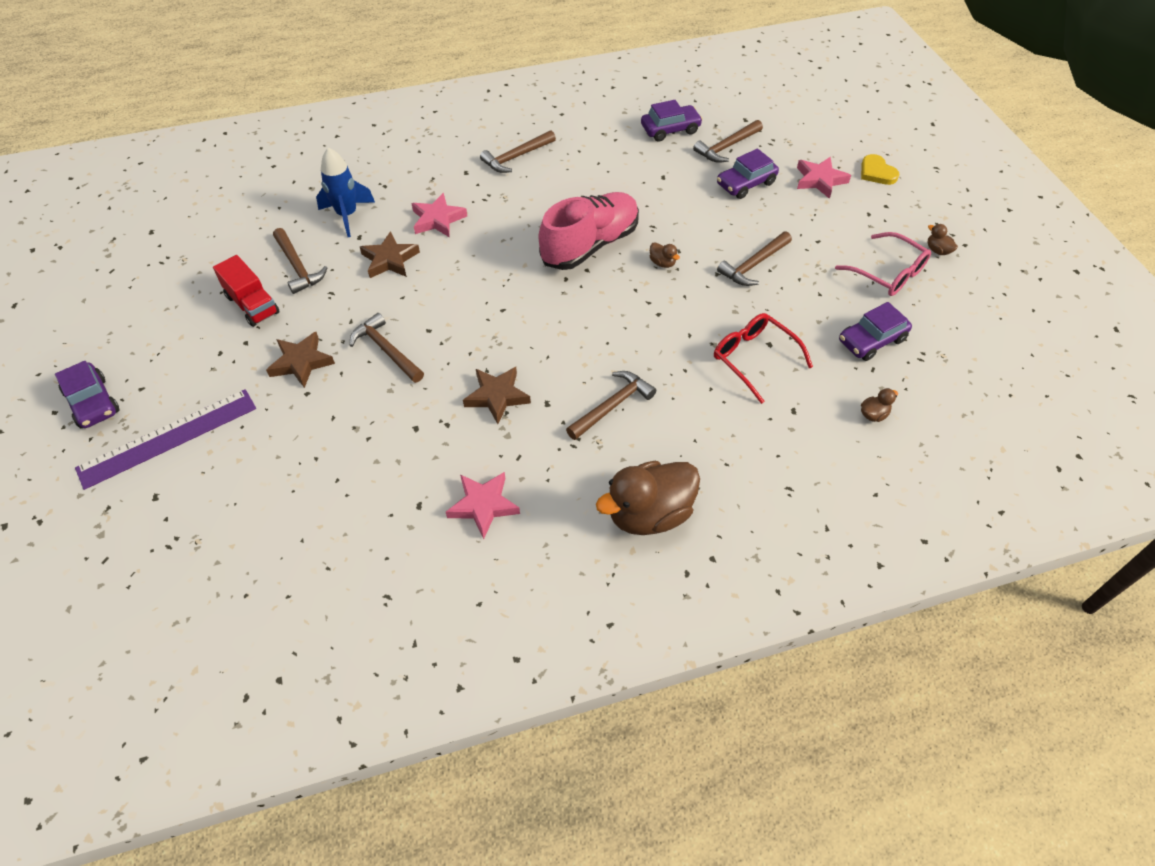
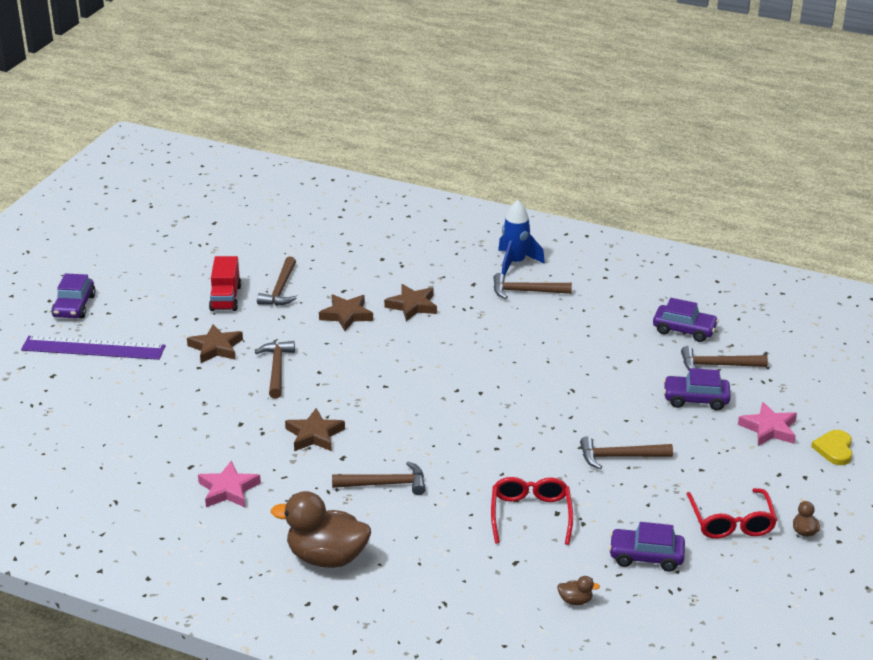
camera: 40 degrees right, 20 degrees down
blue rocket [316,147,375,237] -> blue rocket moved to [498,200,545,276]
pink star [411,193,467,238] -> brown star [384,284,437,321]
pink shoe [539,192,639,270] -> none
brown duck [650,242,680,268] -> none
pink glasses [835,232,931,296] -> red glasses [687,488,777,539]

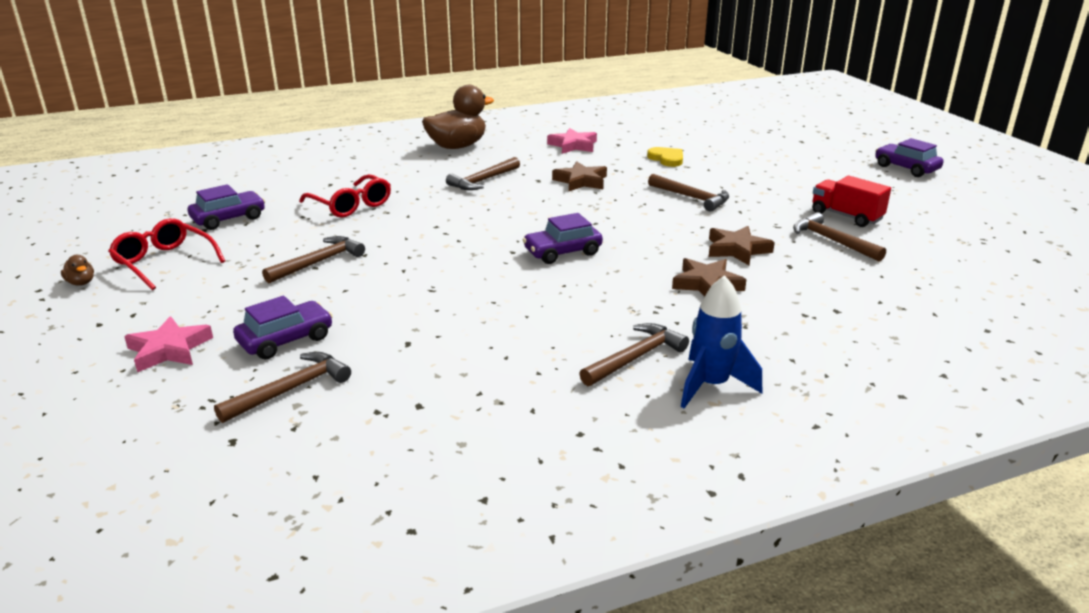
camera: 135 degrees right, 5 degrees down
purple ruler [21,336,165,360] -> none
brown star [187,324,243,363] -> none
brown duck [557,576,600,605] -> none
purple car [653,298,719,342] -> purple car moved to [522,213,603,264]
yellow heart [811,430,852,465] -> yellow heart moved to [647,147,683,167]

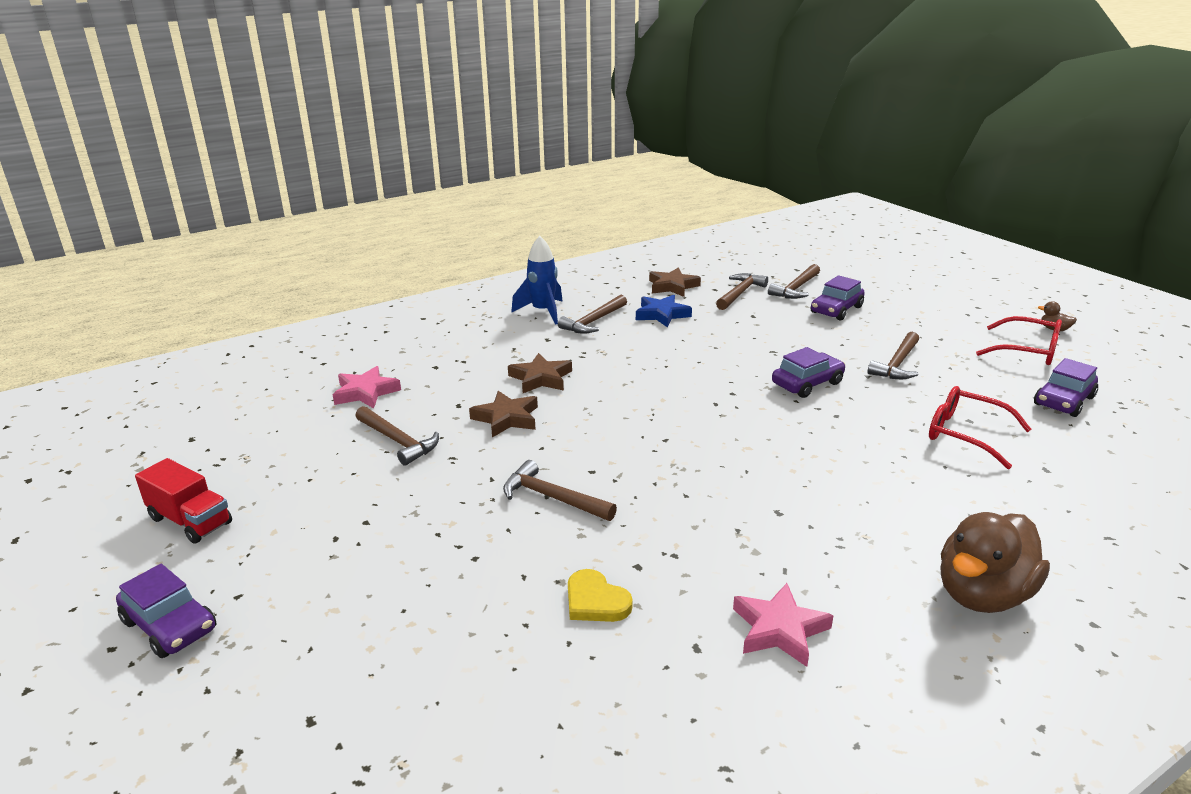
camera: 170 degrees right, 0 degrees up
pink star [124,316,213,372] -> pink star moved to [333,366,401,408]
brown hammer [446,157,520,190] -> brown hammer moved to [716,273,768,310]
purple car [522,213,603,264] -> purple car moved to [772,347,845,398]
brown star [552,161,607,191] -> brown star moved to [649,268,701,297]
red truck [812,176,891,227] -> red truck moved to [135,458,232,544]
none -> blue star [636,295,692,327]

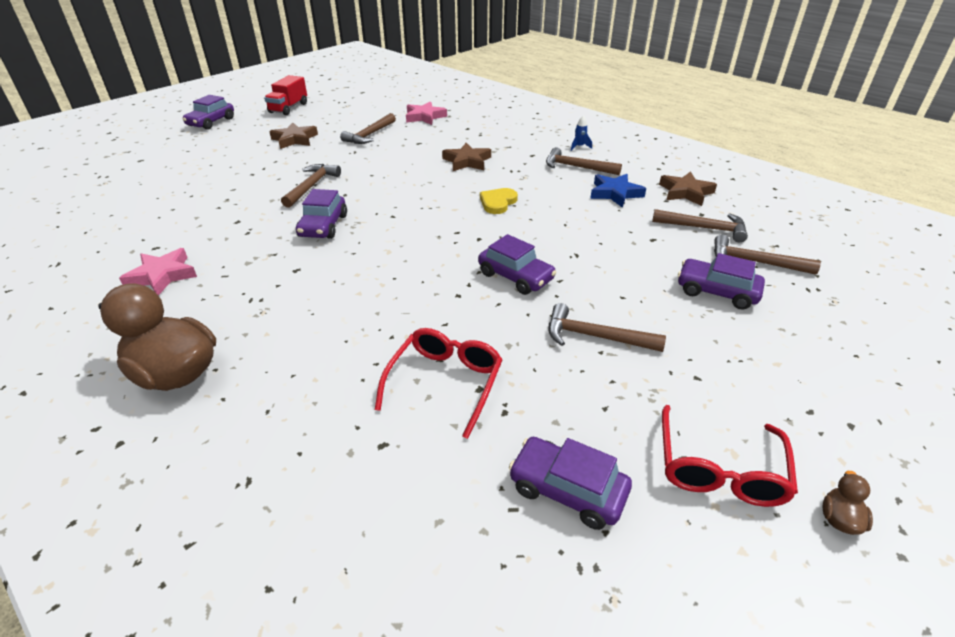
camera: 75 degrees right, 10 degrees up
brown star [469,391,538,437] -> brown star moved to [269,122,318,149]
blue rocket [511,236,563,325] -> blue rocket [571,116,592,151], size x0.47
yellow heart [568,569,633,622] -> yellow heart moved to [480,188,518,214]
none -> purple car [296,189,347,239]

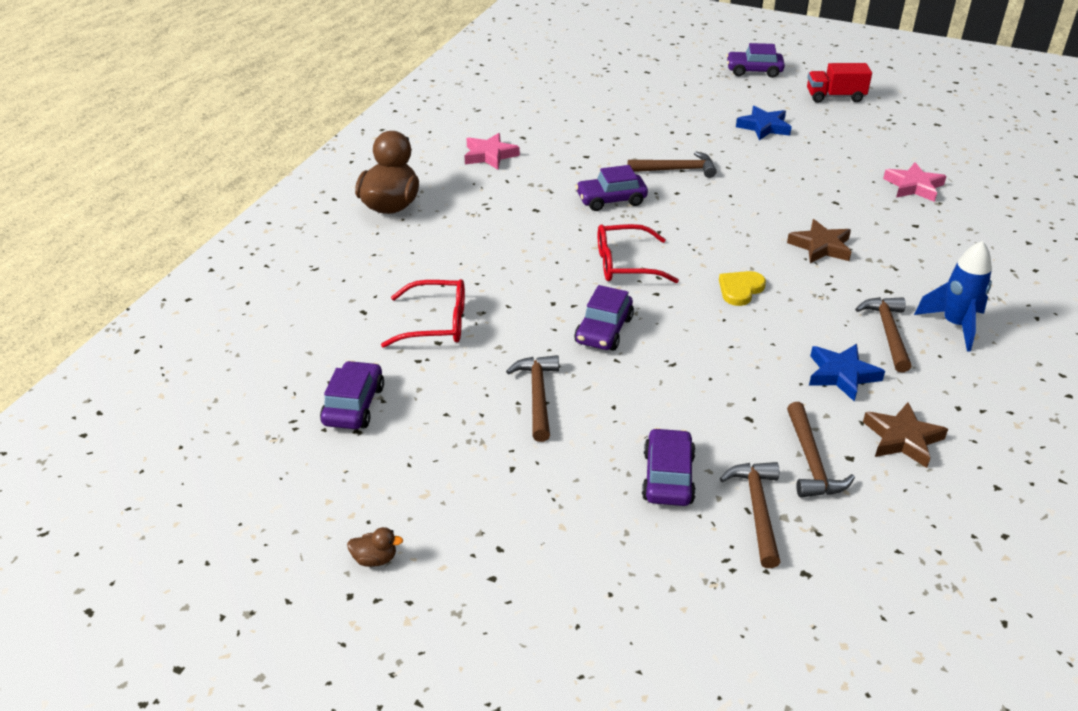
camera: 70 degrees right, 0 degrees up
brown star [269,122,318,149] -> blue star [736,106,792,140]
brown hammer [340,113,396,144] -> none
yellow heart [480,188,518,214] -> yellow heart turned 60 degrees counterclockwise [719,271,766,306]
blue rocket [571,116,592,151] -> blue rocket [914,241,992,352], size x2.12
red glasses [662,405,798,507] -> red glasses moved to [598,224,679,283]

